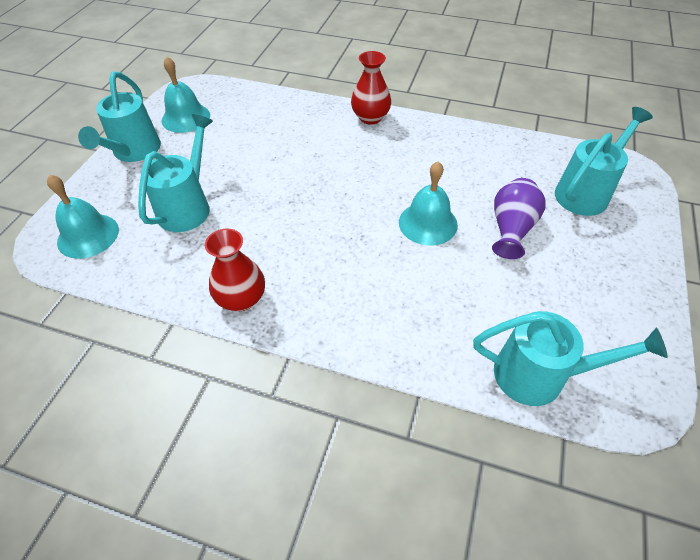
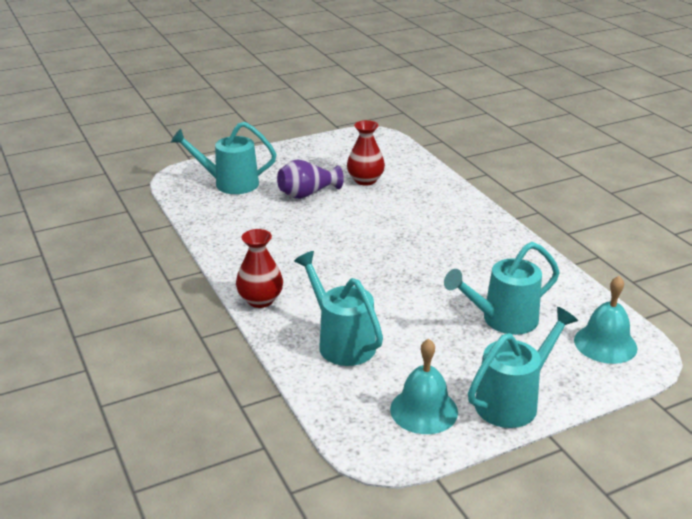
camera: 135 degrees left, 20 degrees down
red vase [205,228,265,311] -> red vase moved to [347,120,385,186]
turquoise bell [399,161,458,246] -> none
turquoise watering can [473,311,668,406] -> turquoise watering can moved to [294,251,383,366]

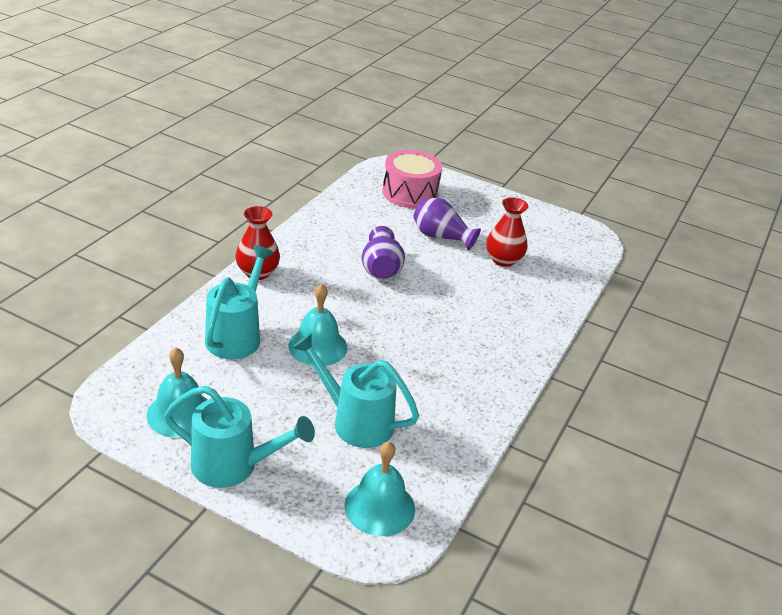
camera: 50 degrees right, 5 degrees up
turquoise watering can [171,122,276,194] -> pink drum [382,150,442,208]
none -> turquoise bell [288,284,347,366]
none -> purple vase [362,226,405,279]

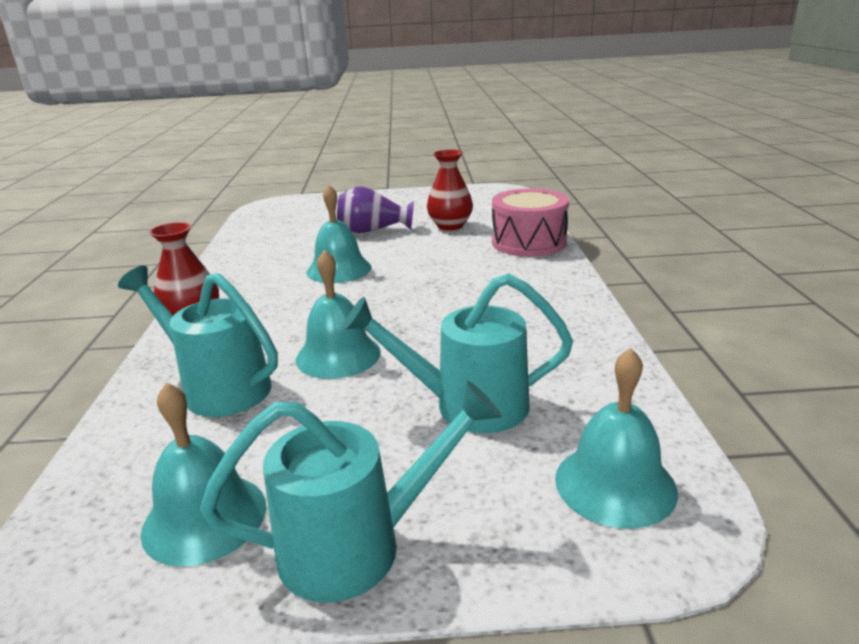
camera: 25 degrees left, 10 degrees down
turquoise watering can [205,245,274,359] -> turquoise watering can turned 45 degrees counterclockwise [118,266,278,417]
purple vase [362,226,405,279] -> turquoise bell [306,185,371,283]
pink drum [382,150,442,208] -> pink drum moved to [492,188,569,257]

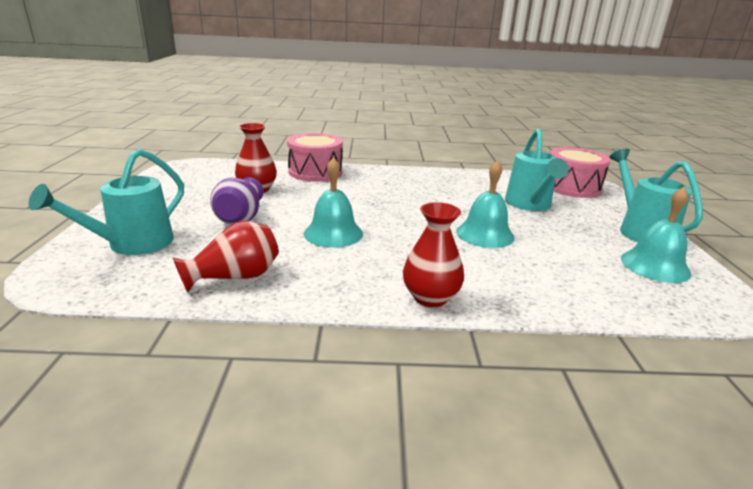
camera: 90 degrees left, 0 degrees up
turquoise watering can [118,266,278,417] -> turquoise watering can moved to [28,149,184,255]
turquoise bell [555,348,678,529] -> pink drum [550,147,611,198]
none -> red vase [173,221,279,293]

